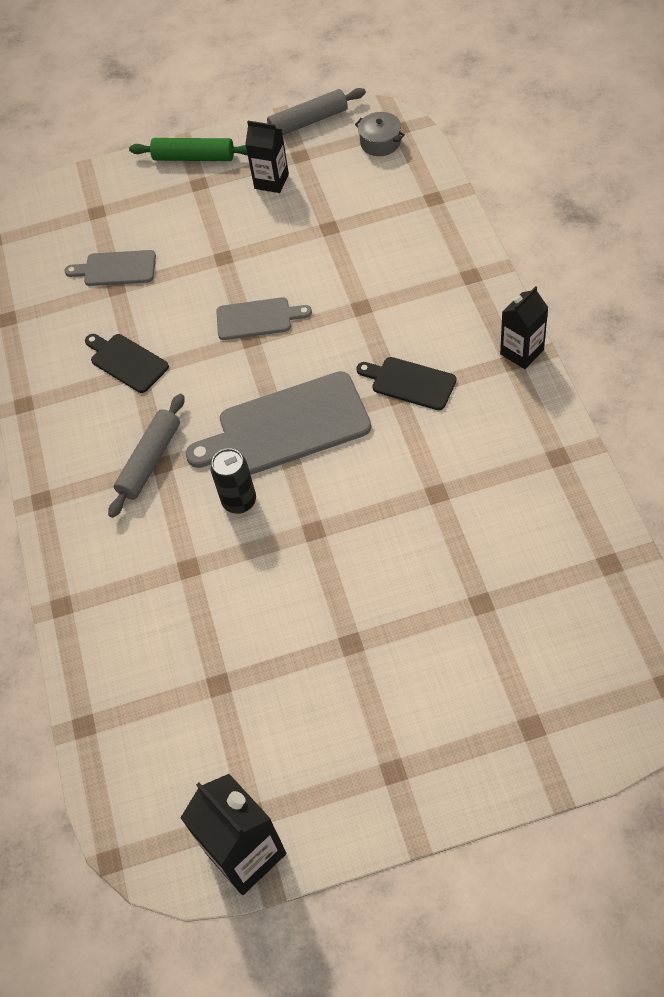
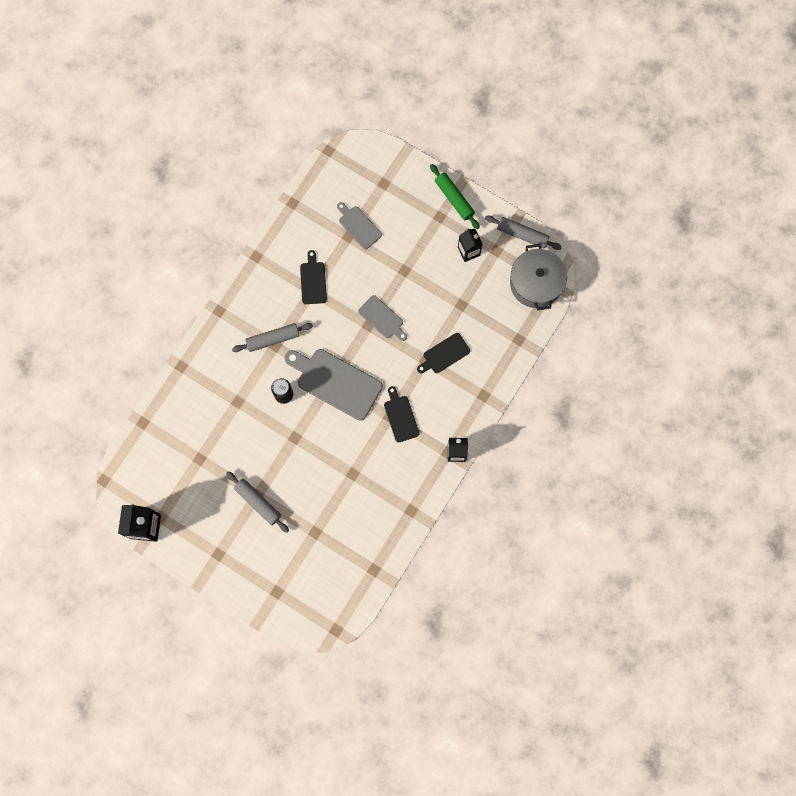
camera: 40 degrees right, 20 degrees up
grey pot [355,112,405,156] -> grey pot [510,244,567,310], size x2.04
none -> grey rolling pin [226,471,289,533]
none -> black cutting board [417,333,470,373]

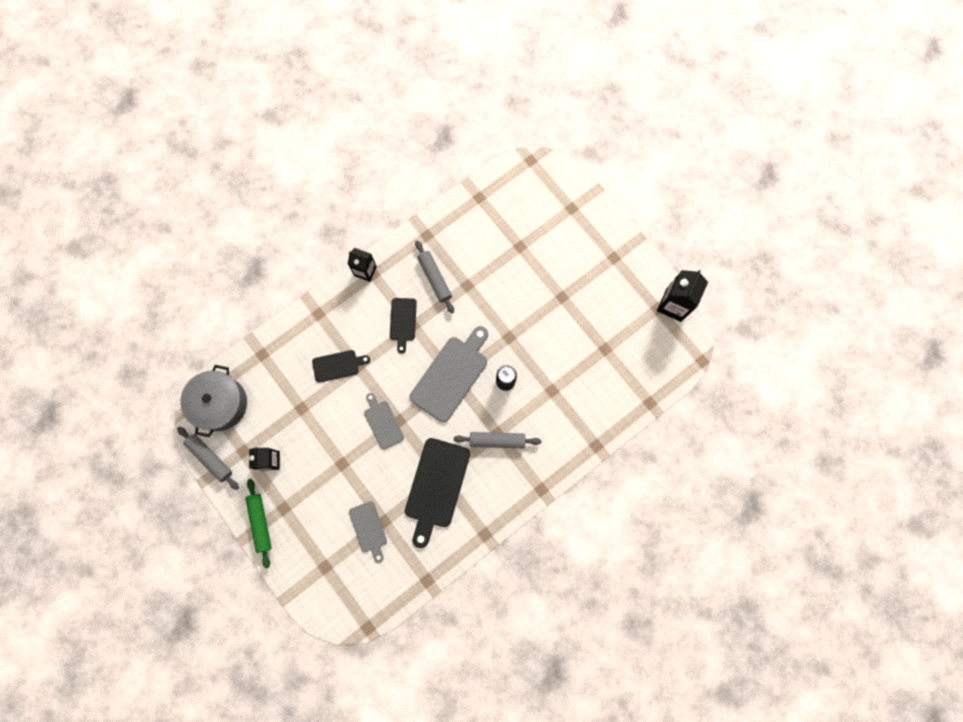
camera: 160 degrees left, 0 degrees up
grey rolling pin [226,471,289,533] -> grey rolling pin moved to [415,240,454,314]
grey cutting board [285,349,383,421] -> grey cutting board turned 105 degrees counterclockwise [410,326,488,422]
black cutting board [300,250,327,304] -> black cutting board [405,438,470,548], size x1.81

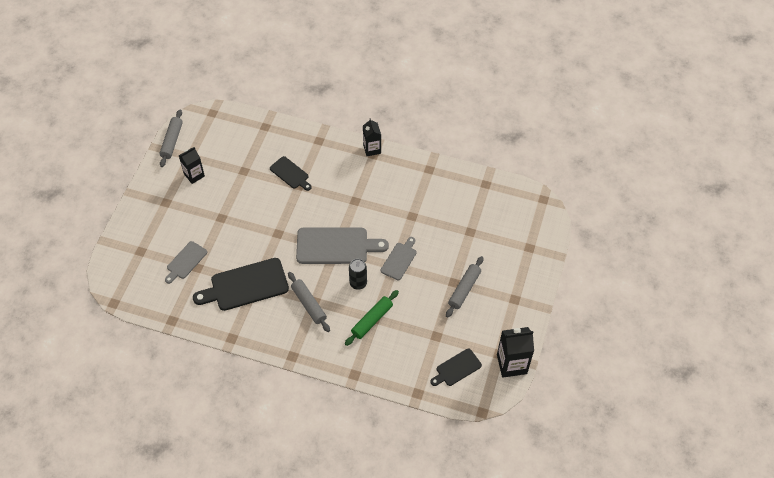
camera: 55 degrees right, 20 degrees down
grey pot [180,365,247,437] -> none
green rolling pin [245,479,272,568] -> green rolling pin moved to [345,290,399,346]
grey cutting board [364,393,404,450] -> grey cutting board moved to [381,237,417,280]
black cutting board [390,298,417,353] -> black cutting board moved to [430,349,482,386]
grey rolling pin [415,240,454,314] -> grey rolling pin moved to [446,256,483,318]

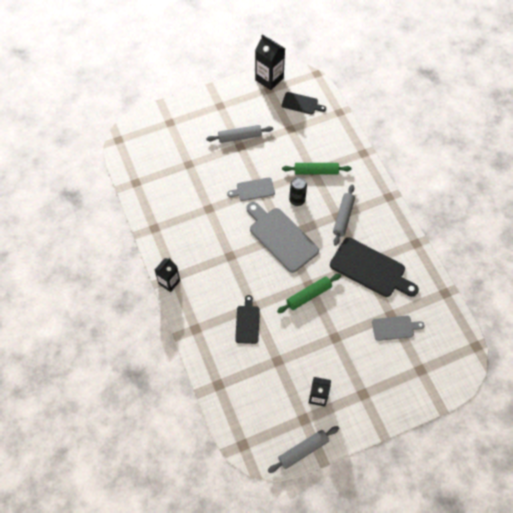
camera: 130 degrees left, 5 degrees up
none -> green rolling pin [277,274,341,313]

